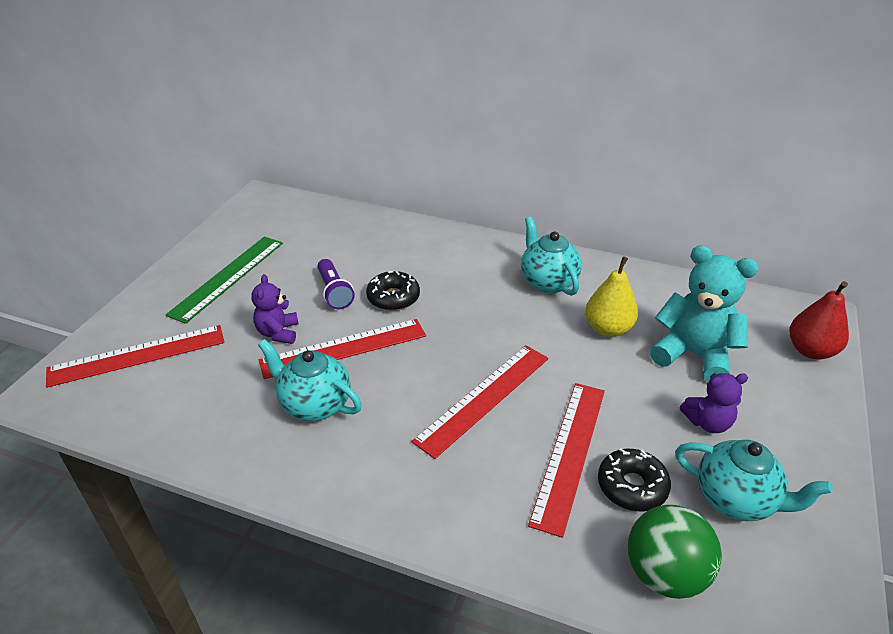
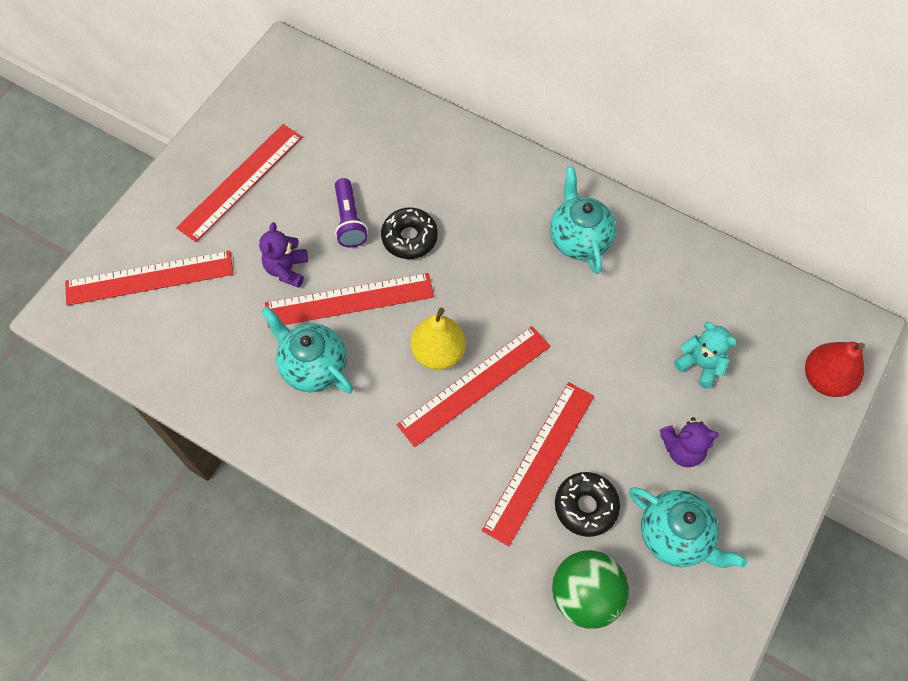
camera: 10 degrees right, 25 degrees up
green ruler [166,237,283,324] -> red ruler [176,124,302,242]
yellow pear [585,256,638,337] -> yellow pear moved to [411,308,466,370]
turquoise teddy bear [650,245,758,382] -> turquoise teddy bear [674,322,737,389], size x0.56

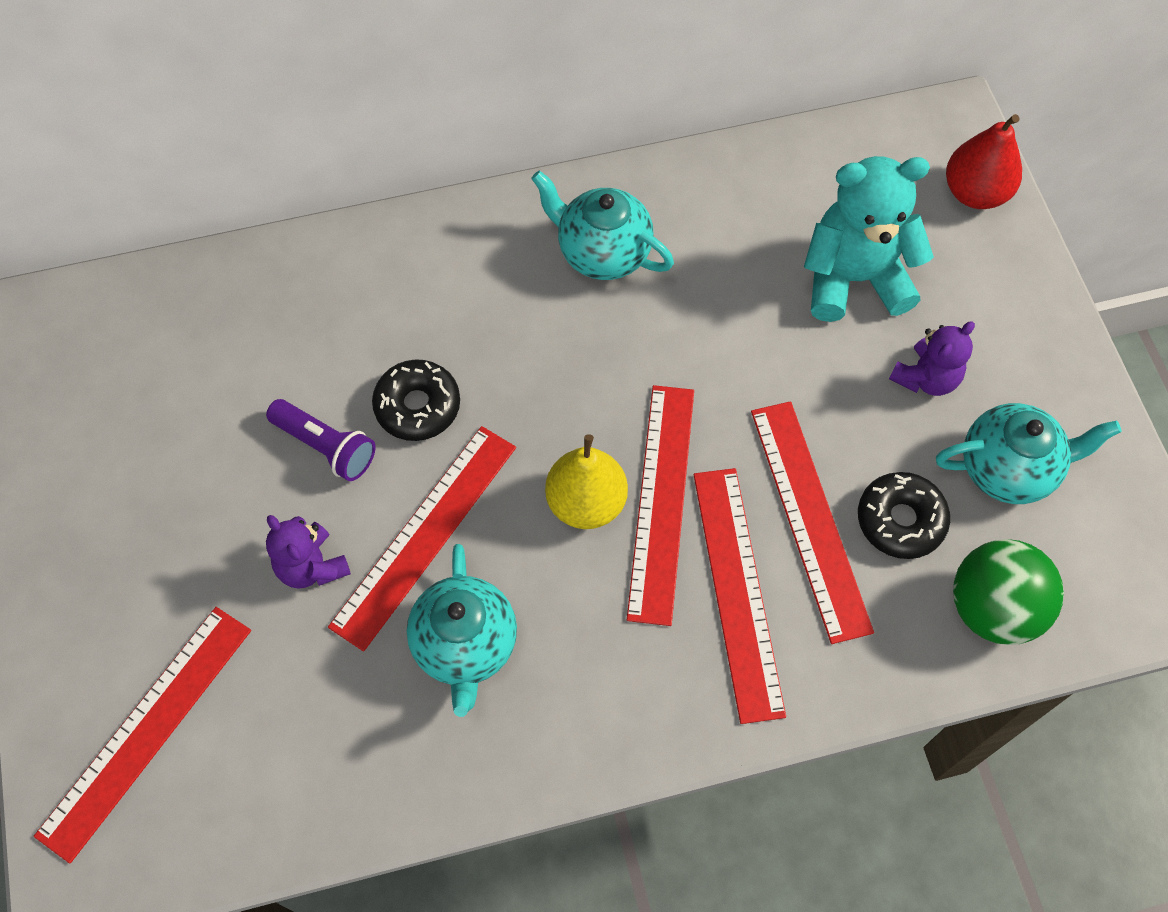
camera: 45 degrees left, 0 degrees up
red ruler [176,124,302,242] -> red ruler moved to [694,468,786,724]
turquoise teapot [261,307,353,394] -> turquoise teapot turned 90 degrees counterclockwise [407,544,517,717]
turquoise teddy bear [674,322,737,389] -> turquoise teddy bear [804,156,934,322], size x1.77

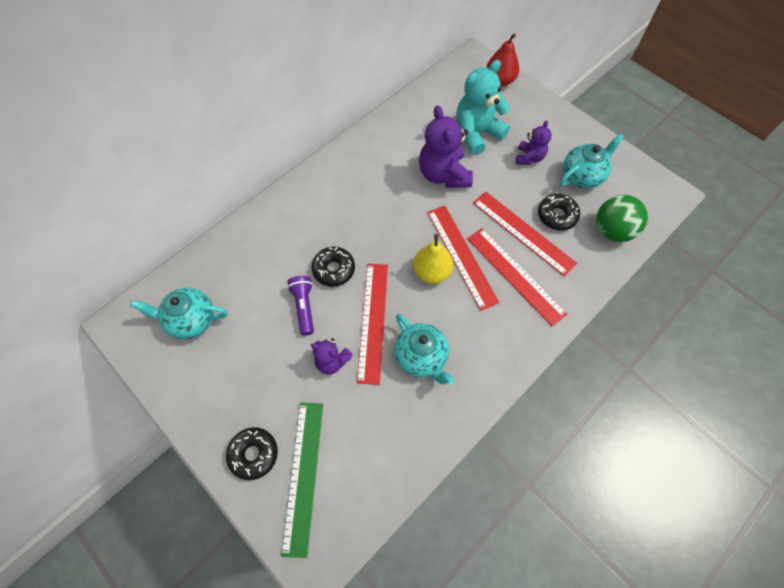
camera: 30 degrees left, 0 degrees up
red ruler [34,607,251,863] -> green ruler [281,403,323,558]
purple flashlight [266,399,375,481] -> purple flashlight turned 105 degrees counterclockwise [287,276,314,336]
turquoise teapot [531,171,674,280] -> turquoise teapot moved to [130,287,228,339]
none -> black donut [226,427,278,480]
none -> purple teddy bear [419,105,473,188]

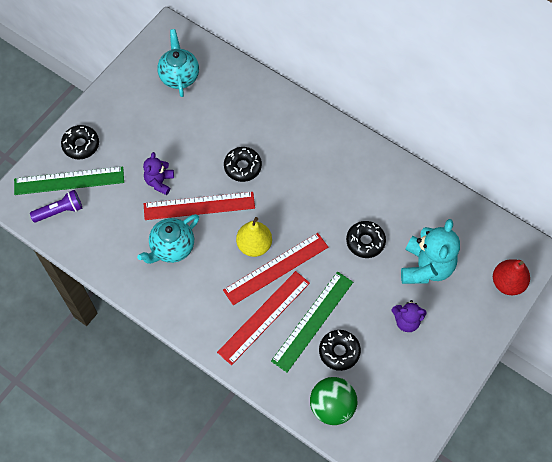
camera: 80 degrees right, 0 degrees up
purple flashlight [287,276,314,336] -> purple flashlight moved to [30,190,82,223]
purple teddy bear [419,105,473,188] -> black donut [346,221,386,258]
turquoise teddy bear [456,60,510,155] -> turquoise teddy bear turned 60 degrees clockwise [401,219,460,284]
red ruler [473,191,577,277] -> green ruler [271,272,353,372]
turquoise teapot [560,133,624,189] -> none

